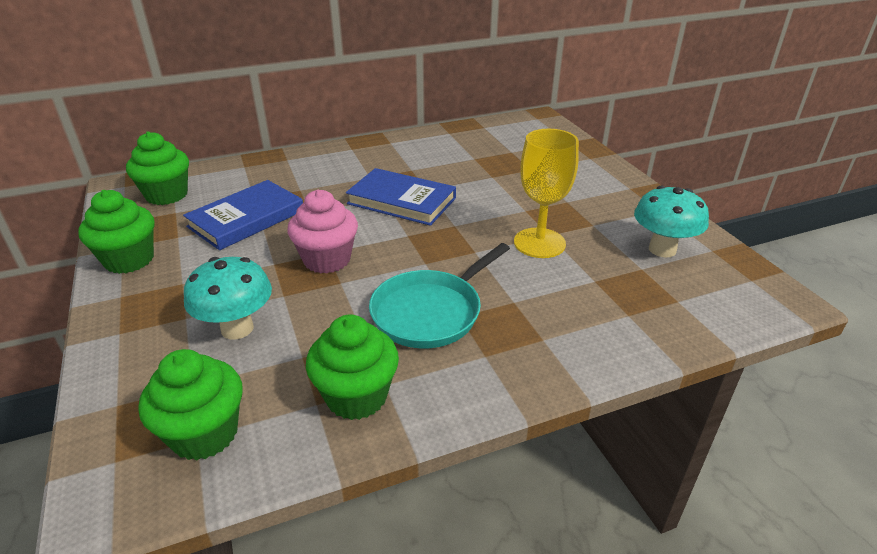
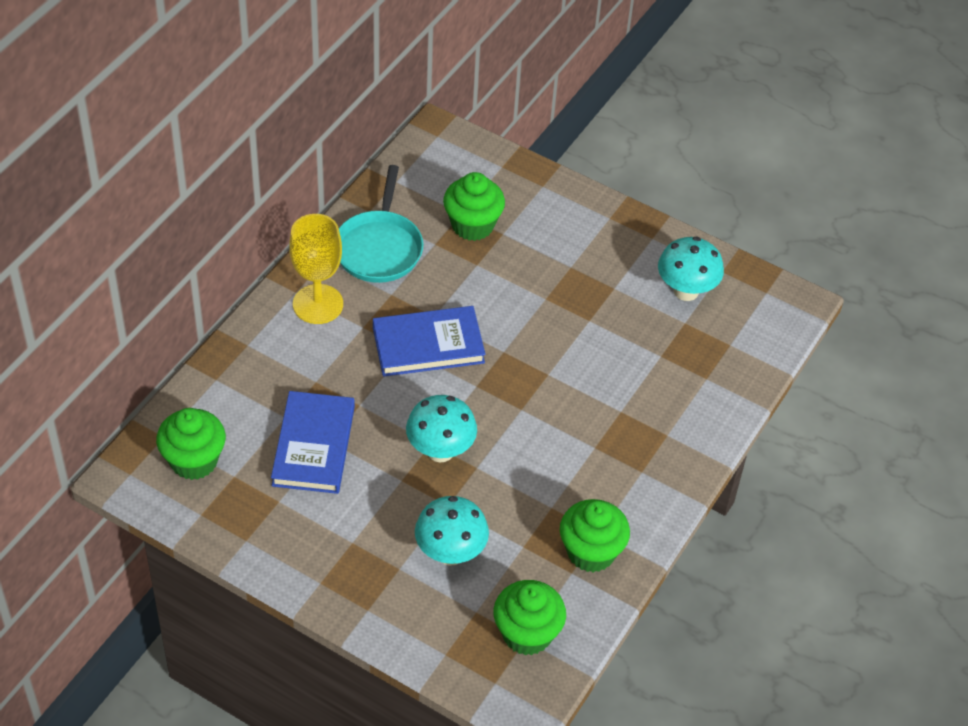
camera: 40 degrees left, 15 degrees up
green cupcake [78,190,154,274] -> green cupcake moved to [443,172,505,241]
pink cupcake [287,190,358,274] -> turquoise mushroom [406,395,477,462]
turquoise pan [369,243,510,349] -> turquoise pan moved to [339,165,424,283]
yellow goblet [514,129,579,258] -> yellow goblet moved to [289,214,343,324]

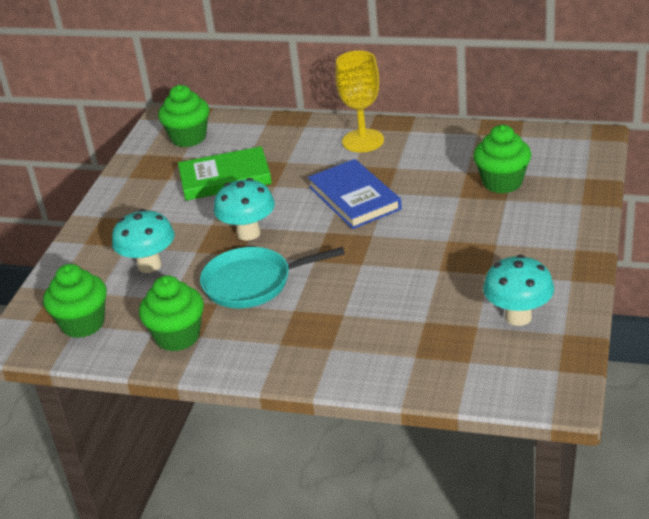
camera: 80 degrees right, 15 degrees down
blue book [271,391,355,494] -> green book [178,146,272,201]
turquoise pan [339,165,424,283] -> turquoise pan moved to [200,247,345,308]

